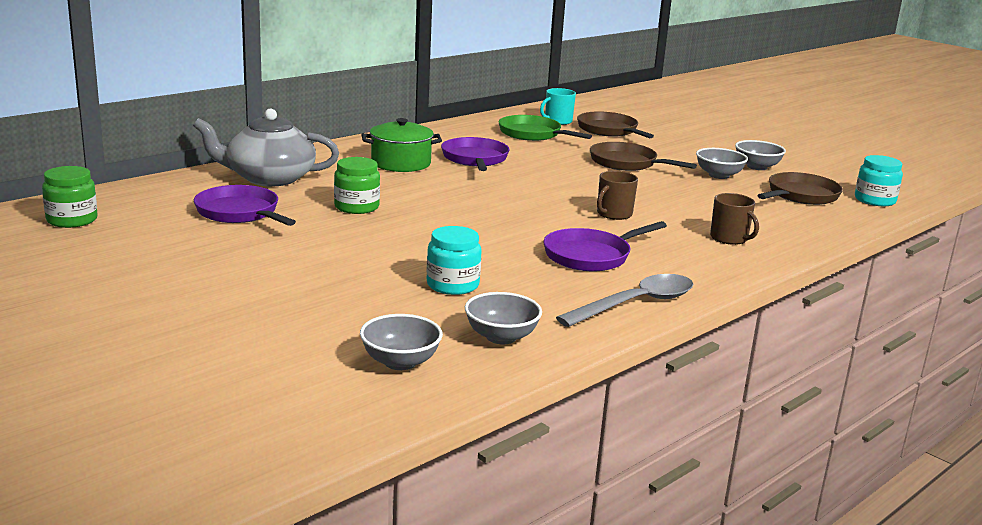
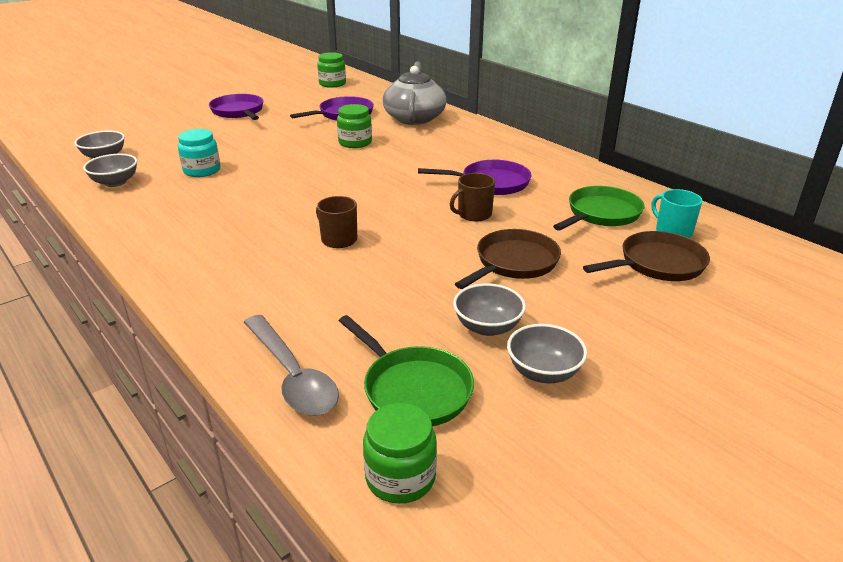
camera: 95 degrees right, 10 degrees up
green pot [361,118,442,172] -> none
purple pan [543,221,667,271] -> purple pan moved to [209,94,263,120]
grey spoon [556,274,693,327] -> grey spoon moved to [244,315,339,416]
brown mug [710,193,759,245] -> brown mug moved to [450,173,495,221]
brown pan [757,172,843,205] -> green pan [339,315,474,426]
turquoise jar [855,155,903,206] -> green jar [363,403,437,504]

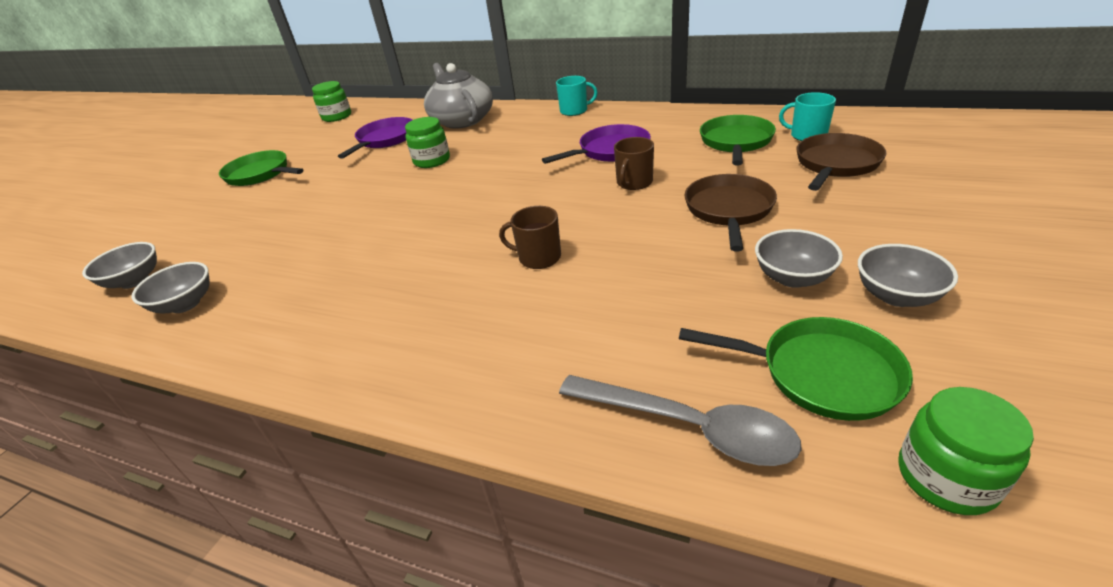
camera: 25 degrees left, 5 degrees up
turquoise jar [178,129,220,177] -> none
purple pan [209,94,263,120] -> green pan [219,150,304,186]
none -> turquoise mug [556,76,598,116]

